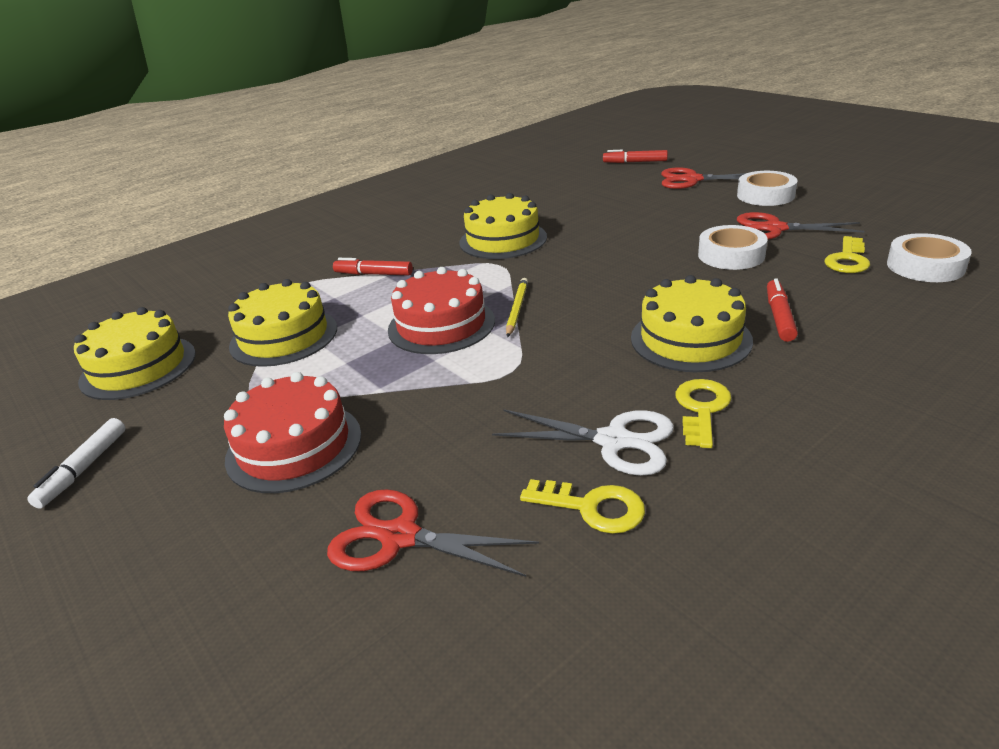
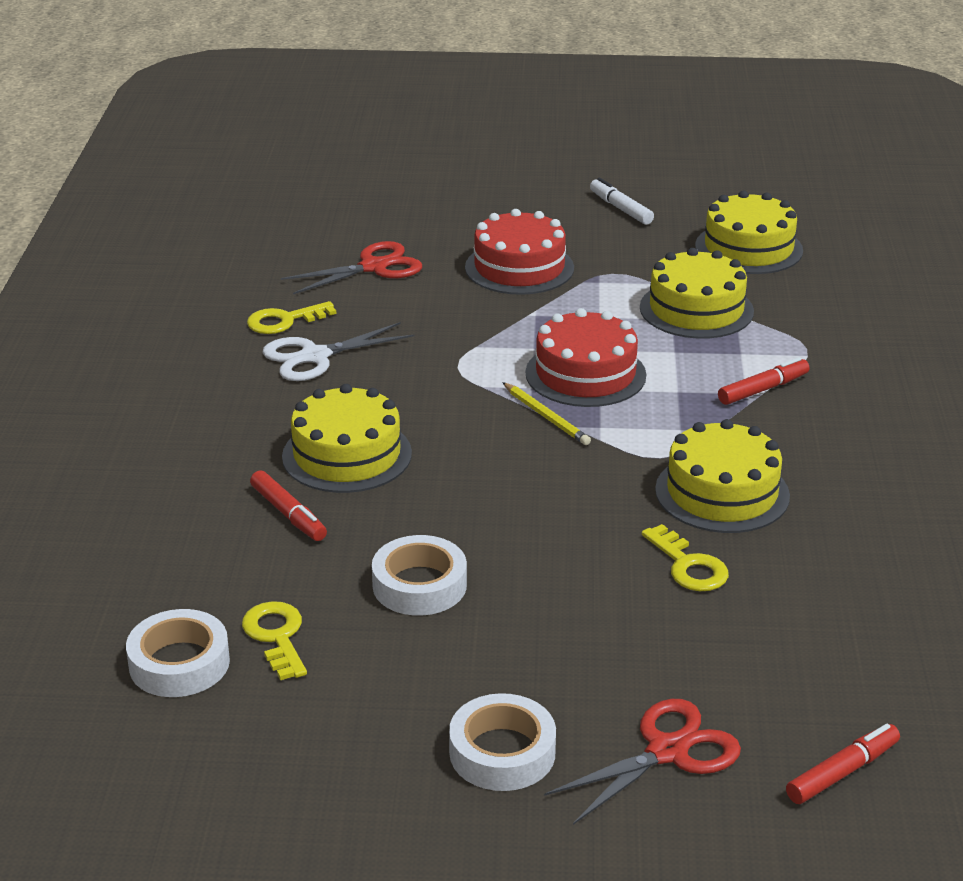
camera: 130 degrees right, 0 degrees up
yellow key [676,379,731,448] -> yellow key moved to [642,524,729,591]
red scissors [737,212,865,240] -> none

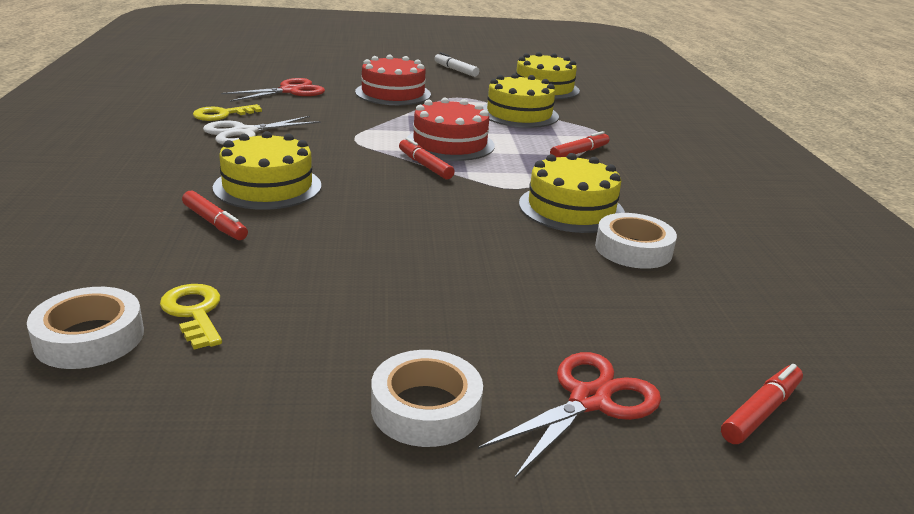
camera: 10 degrees left, 5 degrees down
white tape [372,535,467,616] -> white tape moved to [595,213,677,269]
yellow pencil [502,382,591,445] -> red marker [399,138,455,179]
yellow key [642,524,729,591] -> none

